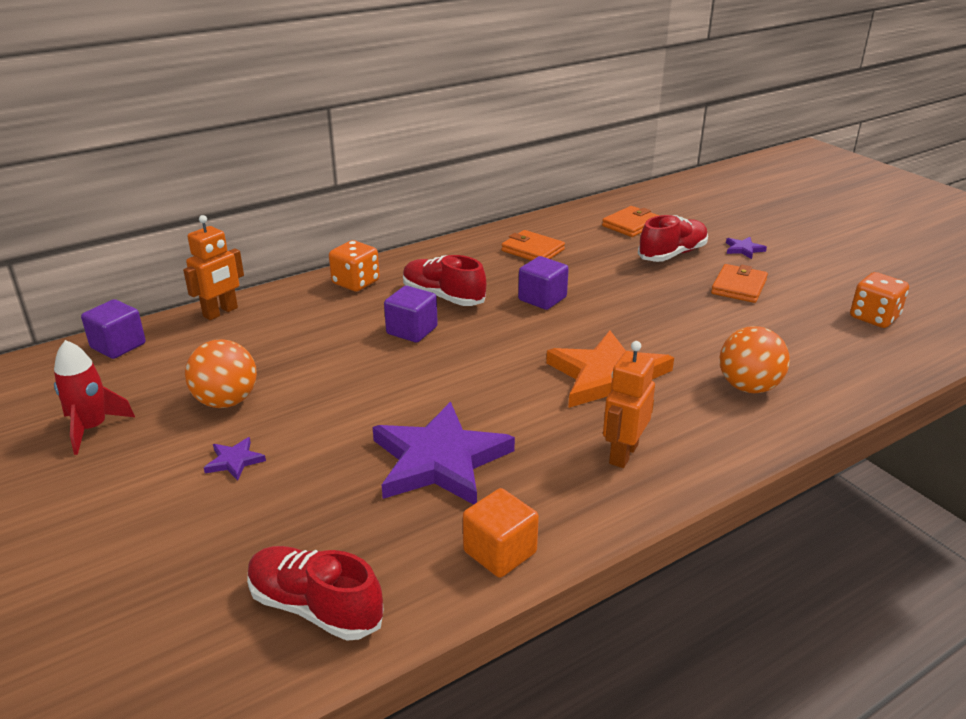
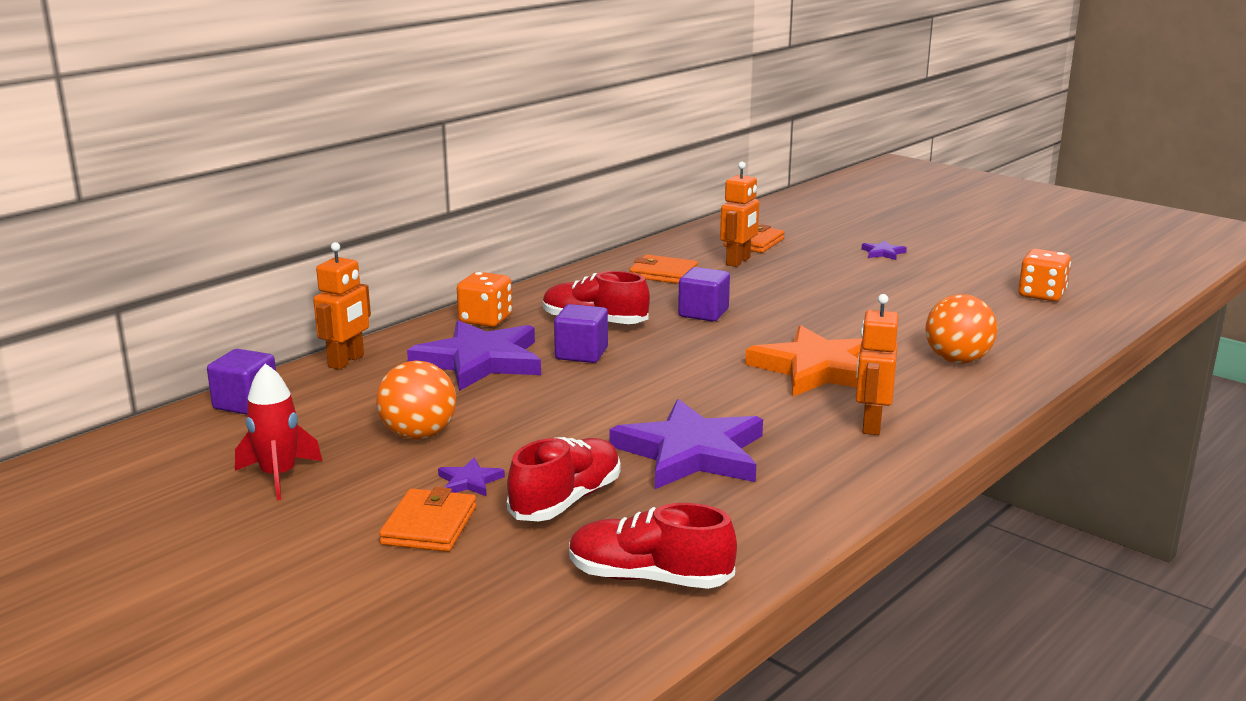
camera: 15 degrees left, 10 degrees down
orange cube [463,488,539,578] -> none
red shoe [638,215,708,262] -> red shoe moved to [507,437,620,521]
orange wallet [711,264,768,303] -> orange wallet moved to [379,487,476,552]
none -> purple star [407,320,541,391]
none -> orange robot [720,162,759,267]

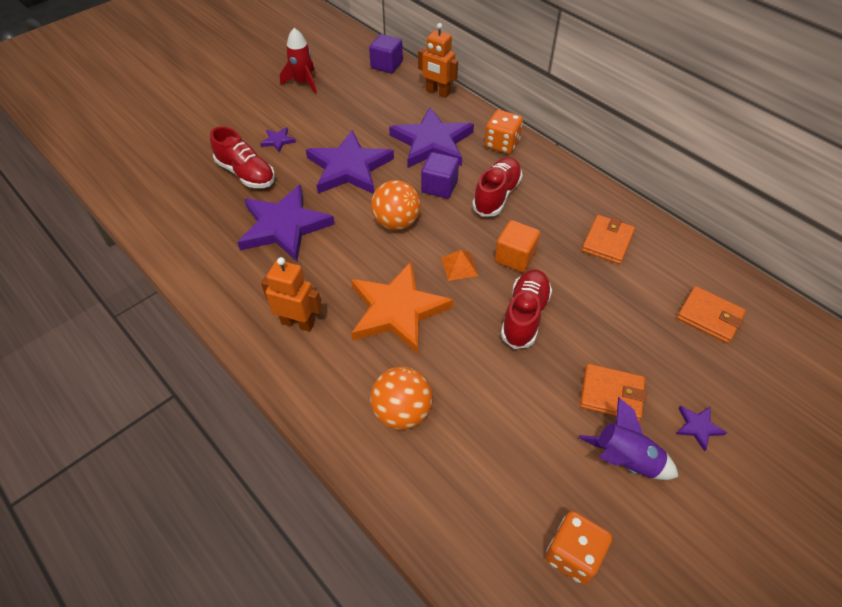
camera: 95 degrees right, 30 degrees up
orange ball [376,361,456,440] -> orange ball moved to [371,180,421,230]
orange wallet [379,487,476,552] -> orange wallet moved to [580,364,647,421]
red shoe [569,503,737,589] -> red shoe moved to [501,270,552,349]
purple cube [678,267,730,322] -> orange cube [495,220,540,272]
orange robot [720,162,759,267] -> none
none -> purple star [306,130,394,194]
none -> orange pyramid [442,250,478,281]
none -> purple rocket [578,397,679,480]

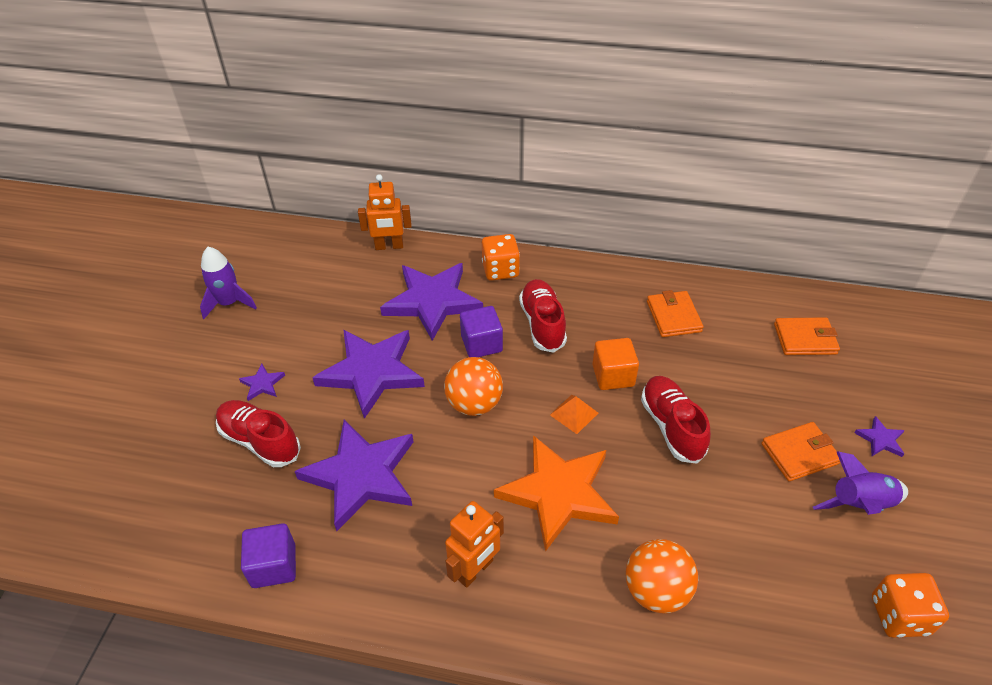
camera: 35 degrees left, 5 degrees down
red shoe [210,127,275,188] -> red shoe turned 150 degrees counterclockwise [216,400,301,467]
orange robot [261,257,322,332] -> orange robot turned 150 degrees clockwise [445,501,504,588]
red rocket [280,28,317,94] -> purple rocket [200,247,257,319]
purple cube [369,34,403,73] -> purple cube moved to [241,523,296,588]

